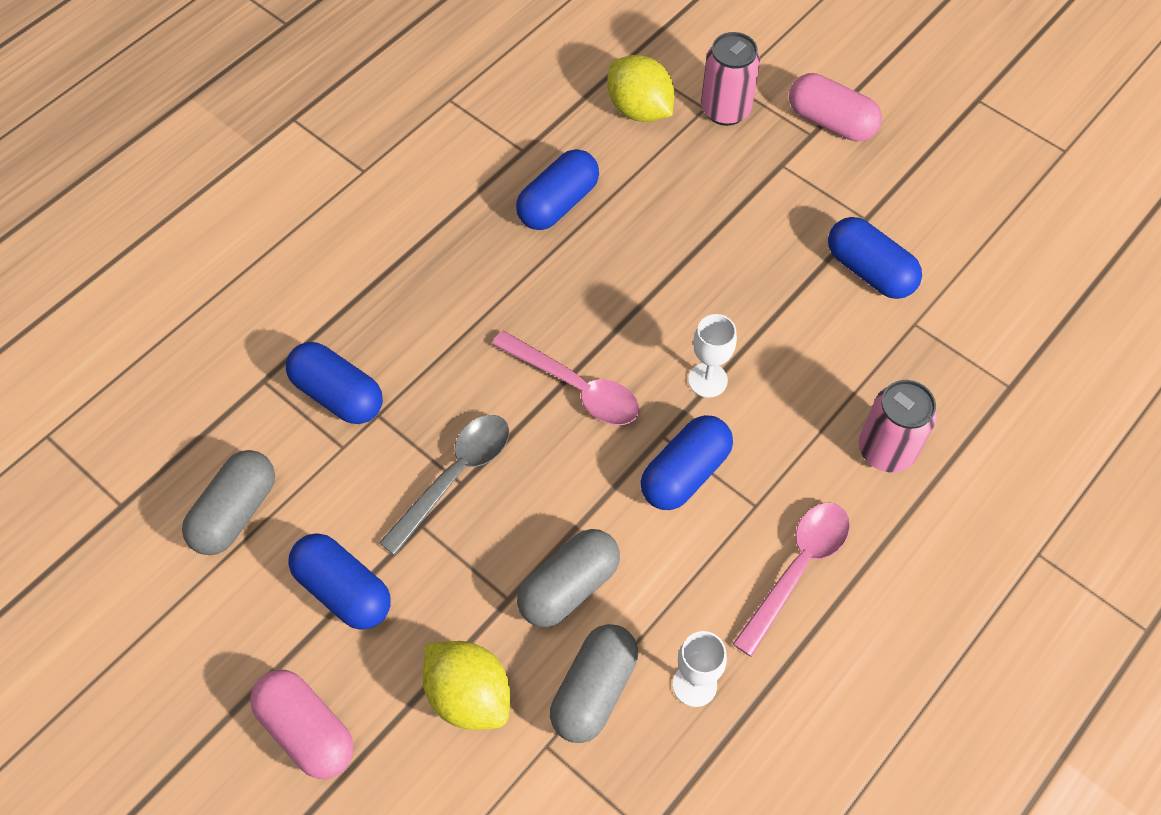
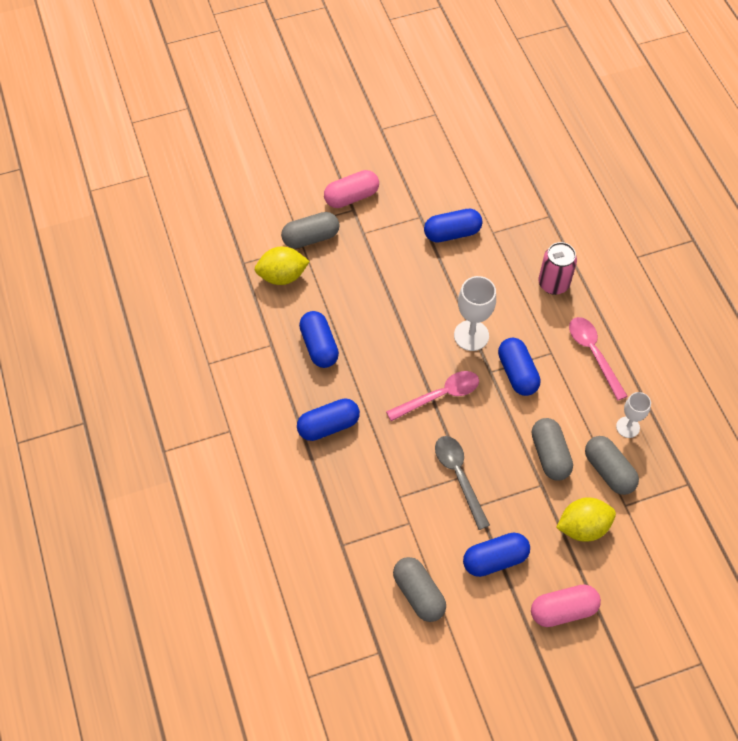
camera: 60 degrees left, 0 degrees up
blue capsule [286,342,383,424] -> blue capsule moved to [297,398,360,441]
white goblet [688,314,737,398] -> white goblet [454,276,496,351], size x1.56
pink can [701,32,760,126] -> grey capsule [281,212,340,249]

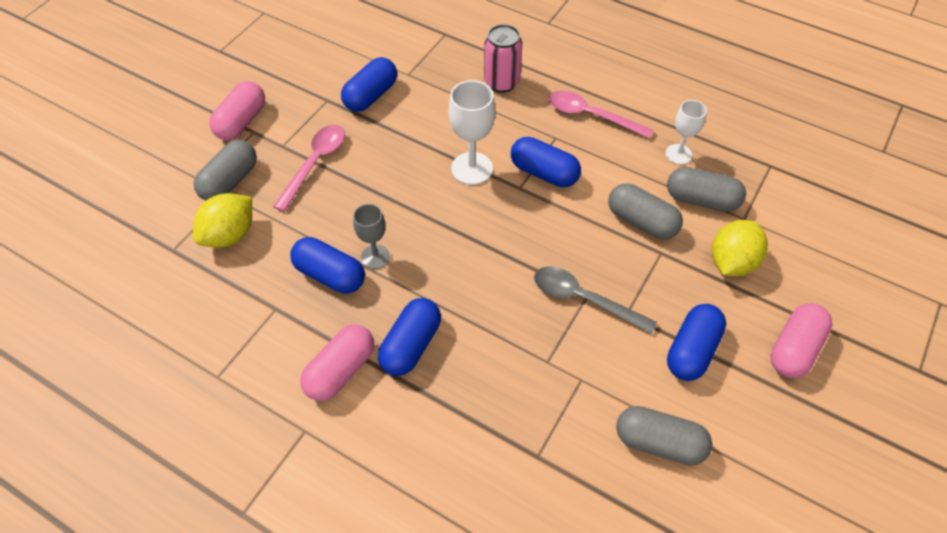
camera: 40 degrees left, 5 degrees down
pink spoon [386,371,479,421] -> pink spoon moved to [273,125,345,212]
none -> pink capsule [300,325,374,401]
none -> grey goblet [353,204,390,269]

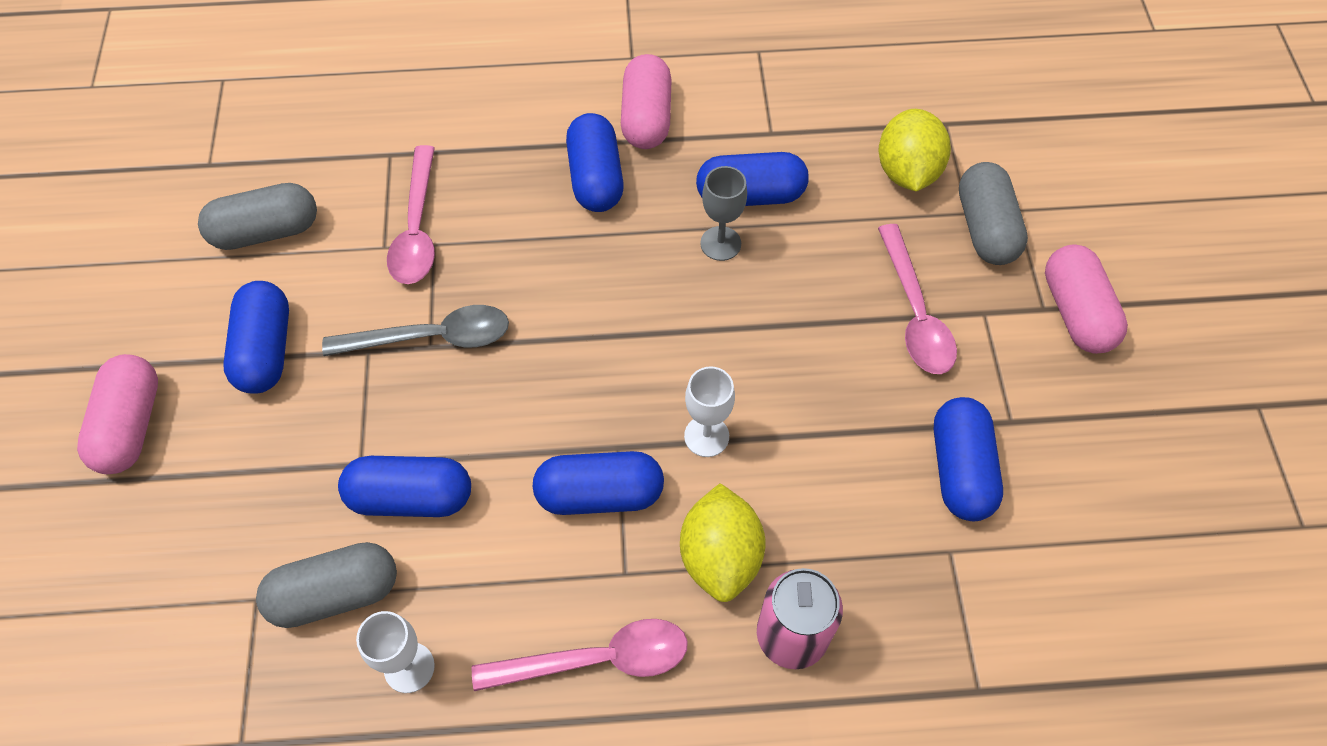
camera: 145 degrees right, 5 degrees up
white goblet [449,80,495,185] -> white goblet [684,366,735,457], size x0.64
grey capsule [608,183,683,239] -> blue capsule [338,456,471,517]
yellow lemon [712,220,768,276] -> yellow lemon moved to [680,483,766,602]
none -> pink spoon [387,145,435,284]

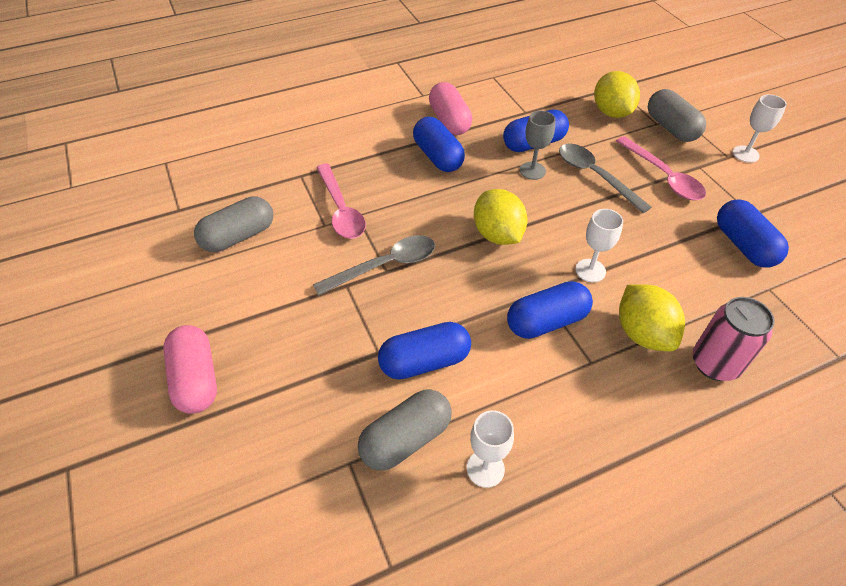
camera: 20 degrees left, 10 degrees down
blue capsule [223,281,289,394] -> none
pink spoon [472,619,688,691] -> none
pink capsule [1045,244,1128,354] -> white goblet [733,94,787,163]
none -> yellow lemon [474,189,528,245]
none -> grey spoon [559,144,652,213]

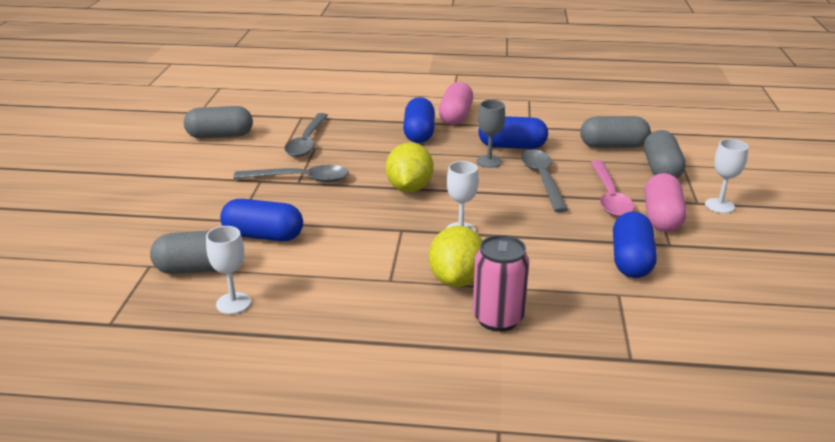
camera: 30 degrees right, 20 degrees down
pink capsule [164,325,217,414] -> pink capsule moved to [645,173,687,232]
pink spoon [316,164,366,239] -> grey spoon [285,113,328,157]
blue capsule [507,281,593,339] -> none
yellow lemon [594,71,640,118] -> grey capsule [580,116,651,148]

